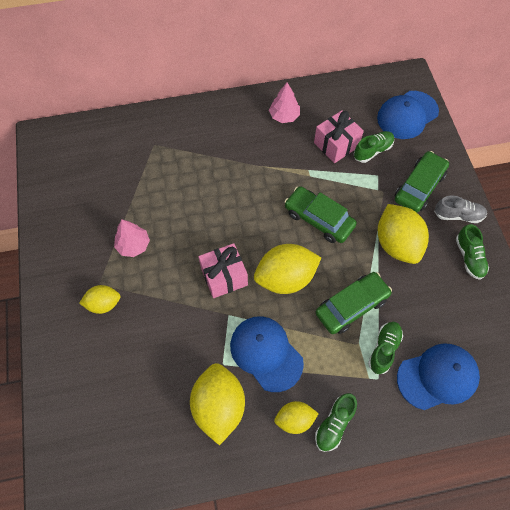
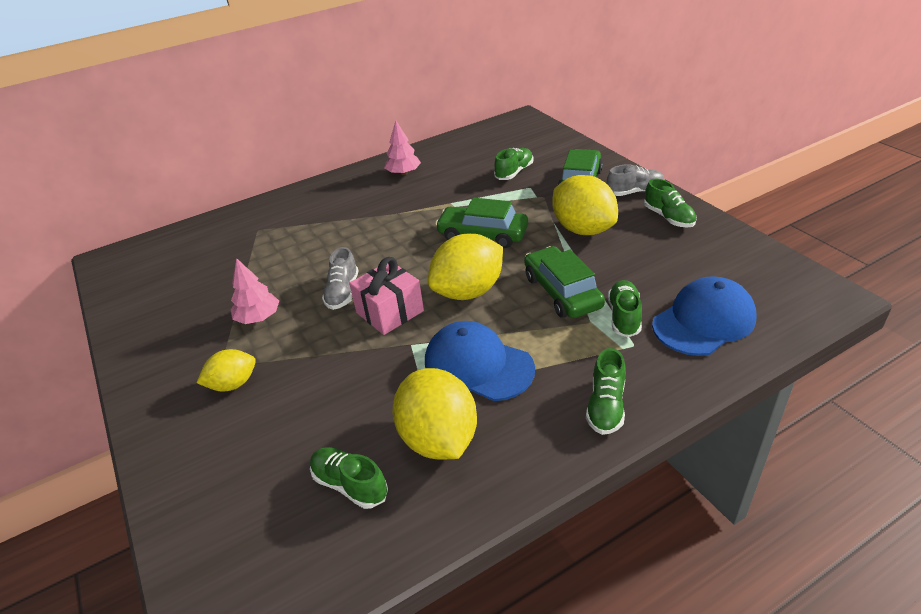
camera: 15 degrees left, 25 degrees down
yellow lemon [274,401,319,434] -> none
pink gift [314,110,364,163] -> none
green car [315,272,392,334] -> green car turned 60 degrees counterclockwise [524,246,605,318]
blue cap [377,91,439,139] -> none
none -> green shoe [310,447,388,509]
none -> grey shoe [322,247,358,310]

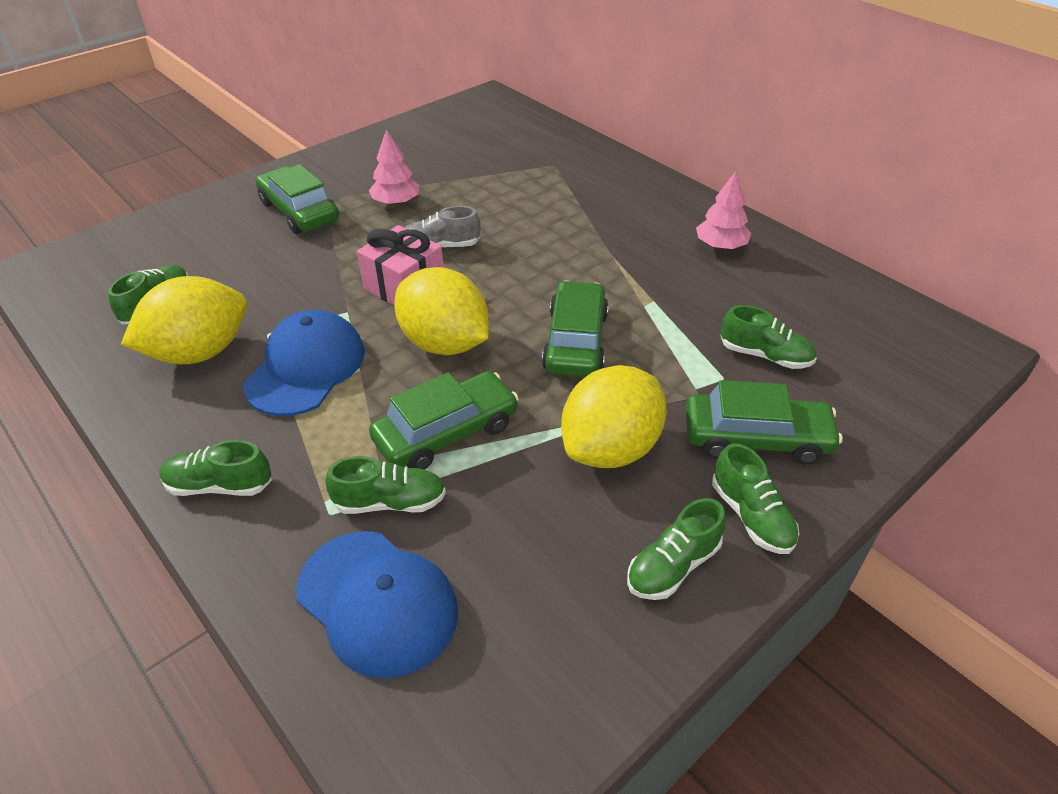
camera: 75 degrees right, 5 degrees up
yellow lemon [197,349,256,391] -> green car [256,164,339,234]
grey shoe [607,164,665,196] -> green shoe [712,443,799,554]

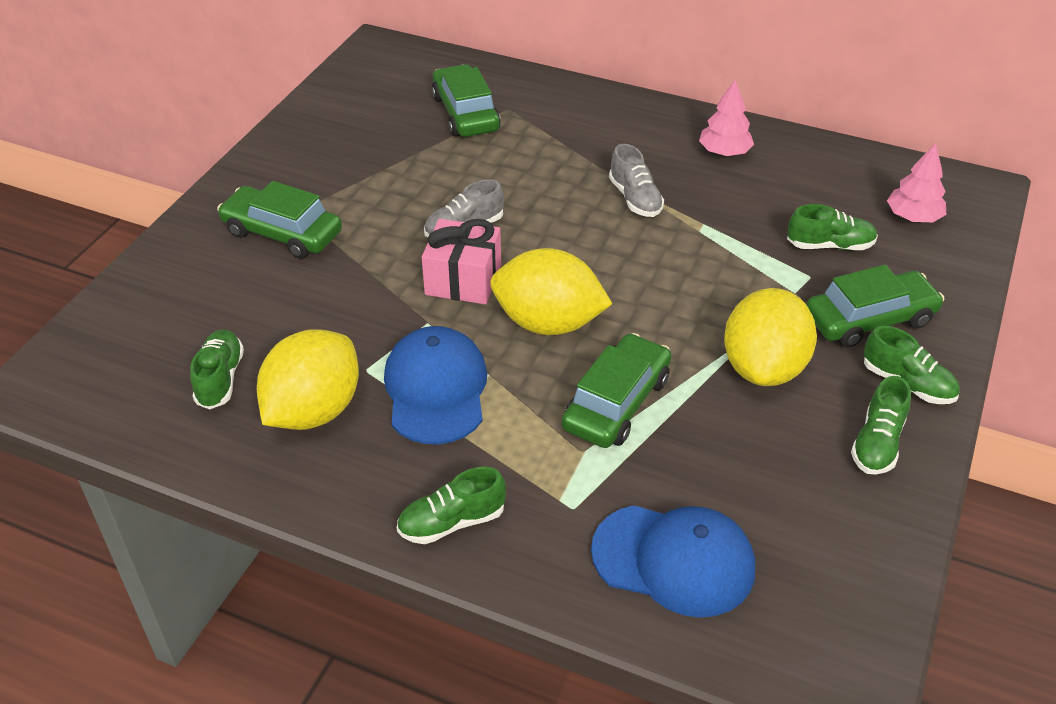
camera: 25 degrees left, 0 degrees up
green shoe [325,456,446,514] -> none
pink tree [369,129,420,206] -> pink tree moved to [887,143,946,222]
green car [542,281,609,377] -> green car moved to [432,64,501,137]
none -> grey shoe [609,144,664,217]

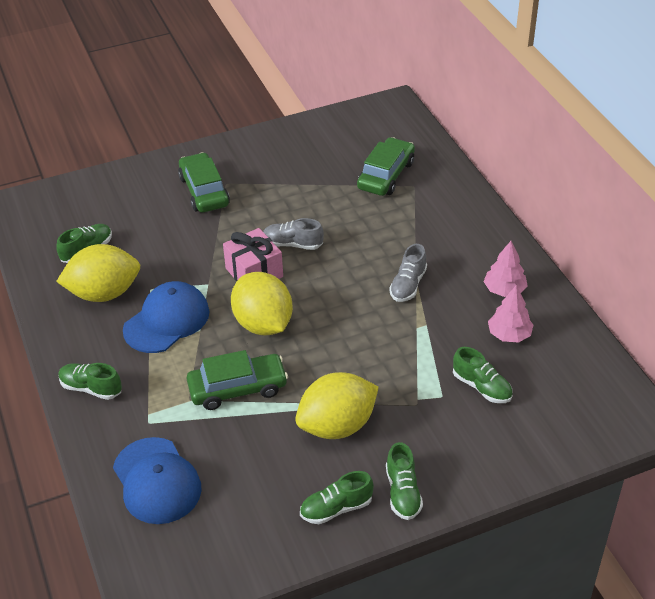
camera: 45 degrees right, 0 degrees up
green car [806,265,944,348] -> none
pink tree [887,143,946,222] -> pink tree moved to [488,285,533,343]

